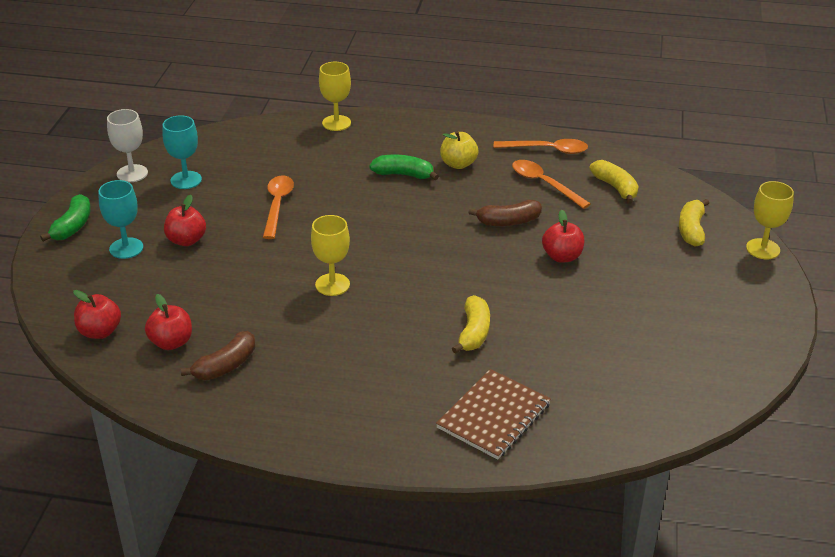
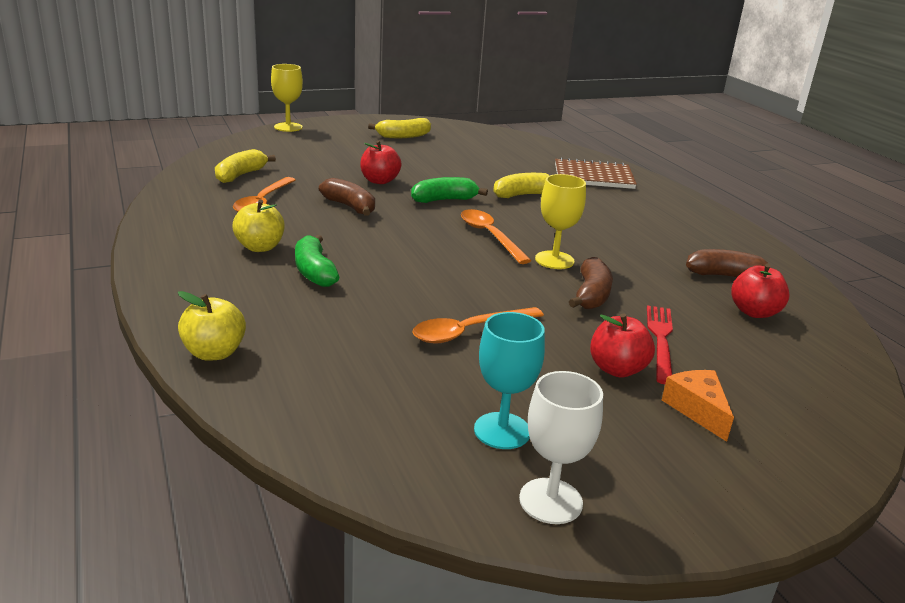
camera: 125 degrees left, 10 degrees down
green banana [40,194,91,241] -> green banana moved to [411,177,488,203]
red apple [73,290,121,339] -> none
turquoise goblet [98,180,143,259] -> orange cheese [662,370,734,442]
yellow goblet [319,62,351,131] -> yellow apple [178,291,246,361]
orange spoon [494,139,588,154] -> orange spoon moved to [461,209,532,264]
yellow banana [679,199,709,247] -> yellow banana moved to [368,118,431,138]
none -> brown banana [569,257,613,309]
none -> red fork [647,305,673,384]

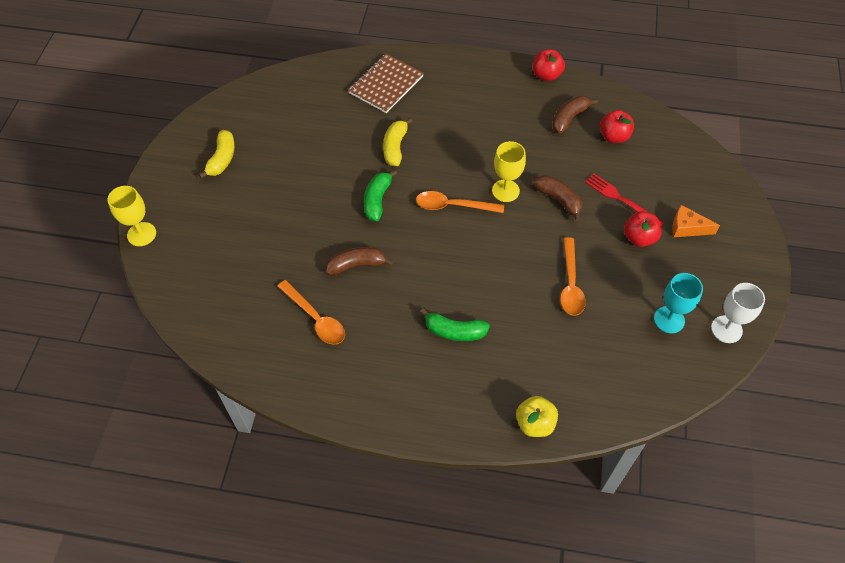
camera: 55 degrees left, 30 degrees up
yellow banana [215,149,276,183] -> none
yellow apple [233,199,284,252] -> none
red apple [360,141,402,184] -> red apple moved to [533,49,565,81]

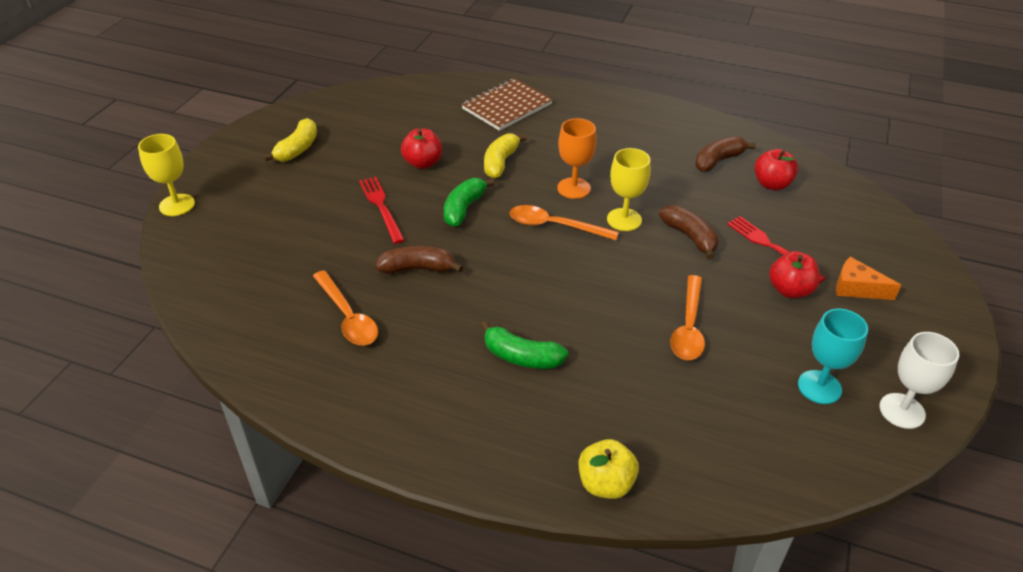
camera: 10 degrees right, 15 degrees down
red apple [533,49,565,81] -> red apple moved to [401,129,442,169]
none -> red fork [359,177,405,244]
none -> orange goblet [557,118,597,199]

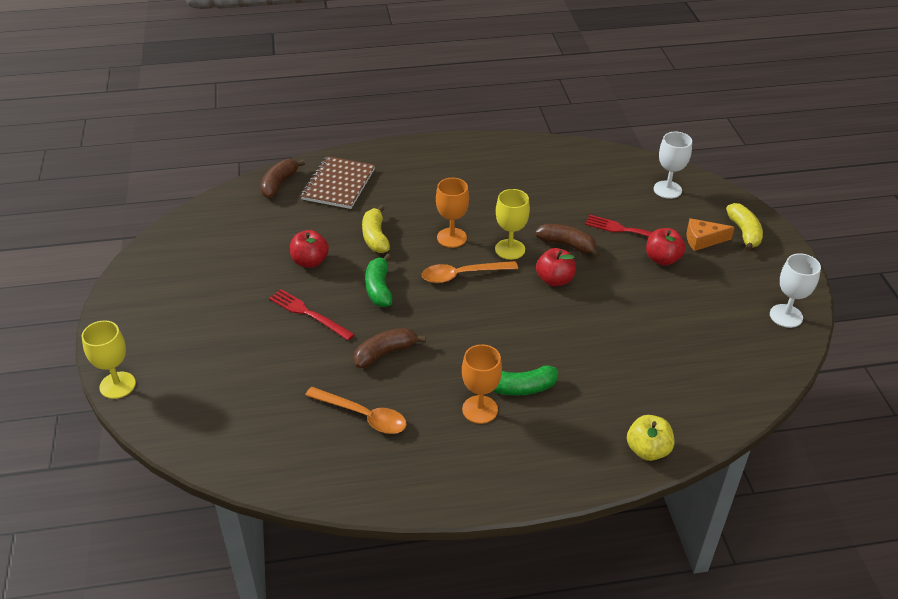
camera: 30 degrees left, 0 degrees up
yellow banana [263,118,317,162] -> yellow banana moved to [726,203,763,252]
orange spoon [670,275,705,360] -> none
brown banana [695,136,756,172] -> brown banana moved to [260,159,305,198]
red apple [754,149,798,190] -> red apple moved to [536,248,576,287]
turquoise goblet [798,309,868,404] -> none
none -> orange goblet [462,344,502,424]
none -> white goblet [654,132,692,199]

